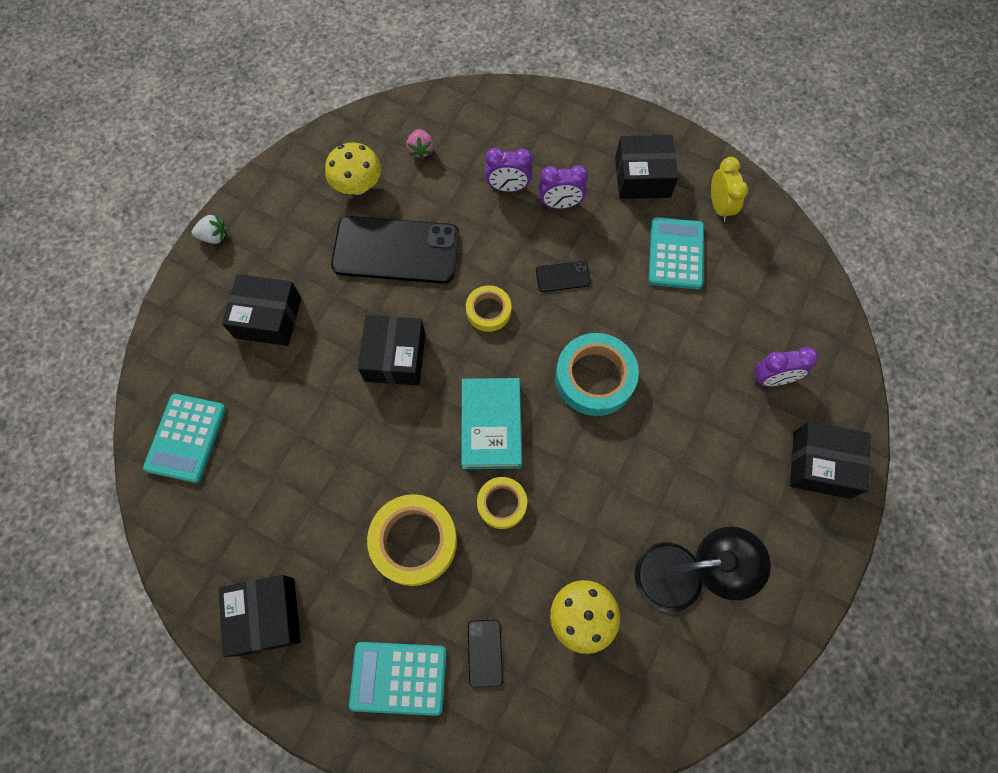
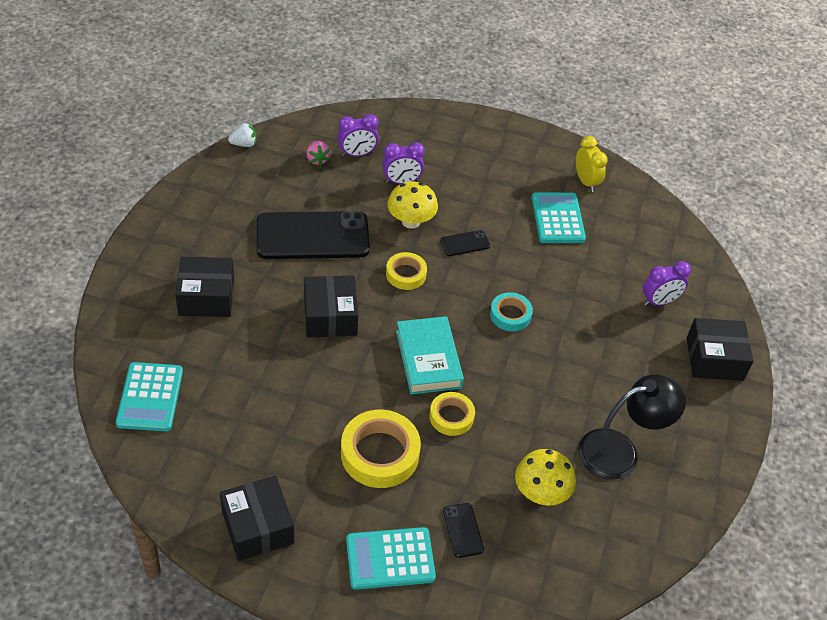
camera: 15 degrees left, 20 degrees down
white strawberry [192,215,227,244] -> white strawberry moved to [228,123,256,147]
yellow mushroom [325,142,381,195] -> yellow mushroom moved to [387,182,438,229]
purple clock [539,165,588,209] -> purple clock moved to [338,114,379,157]
turquoise tape [555,333,639,416] -> turquoise tape [490,292,533,332], size x0.59
black box [615,135,678,199] -> none

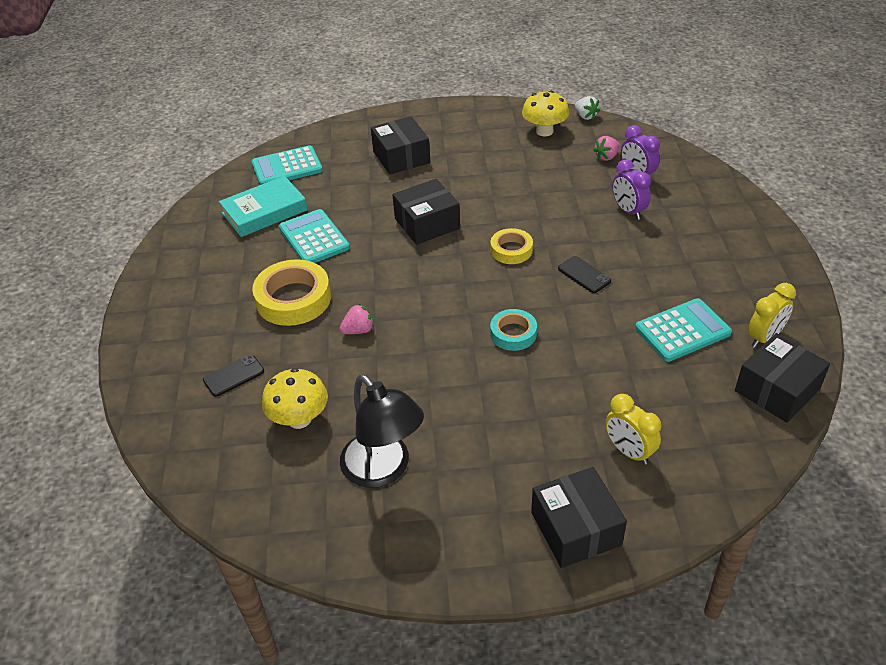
camera: 75 degrees right, 5 degrees down
black box [220,476,294,561] -> black box moved to [735,333,830,423]
black phone [257,211,370,259] -> none
turquoise calculator [346,527,436,590] -> turquoise calculator moved to [279,209,350,263]
yellow mushroom [387,182,438,229] -> yellow mushroom moved to [522,91,569,136]
turquoise book [396,316,464,395] -> turquoise book moved to [219,176,308,237]
yellow tape [429,392,475,436] -> pink strawberry [339,304,374,334]
purple clock [643,261,691,306] -> yellow clock [605,394,661,465]

